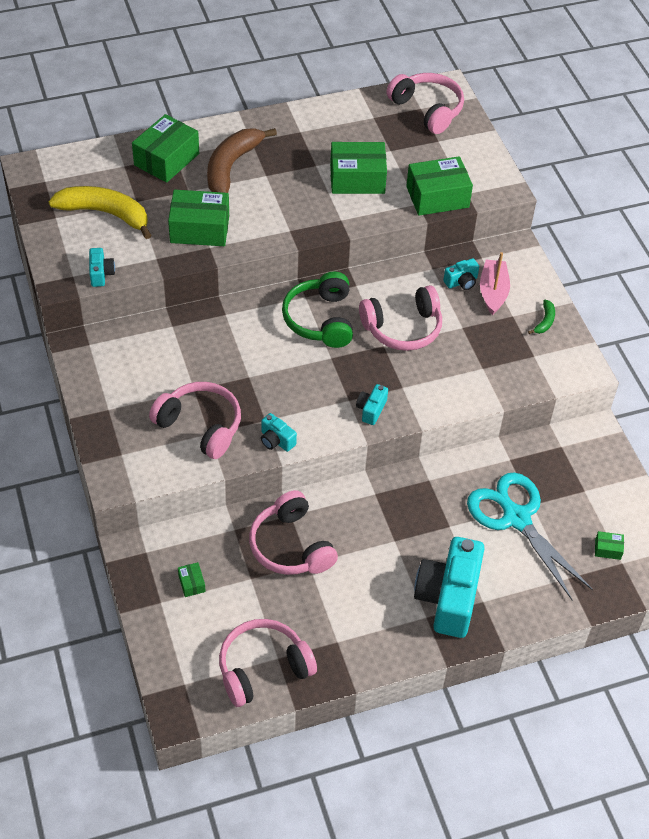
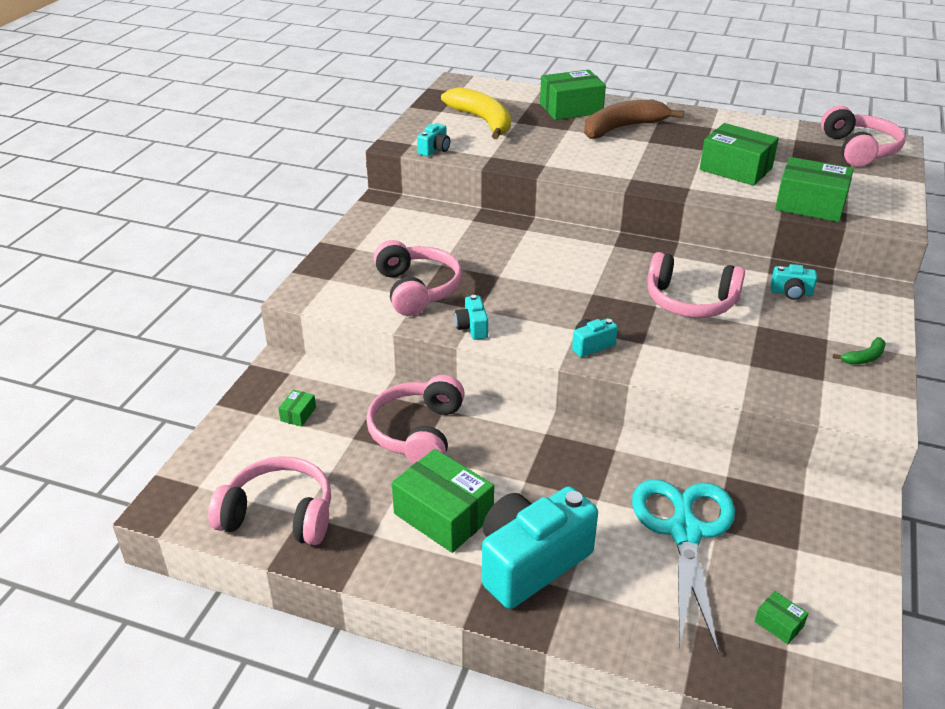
camera: 40 degrees right, 15 degrees down
green box [168,190,229,246] -> green box moved to [392,449,494,553]
green headphones [282,272,353,348] -> none
pink boat [480,252,510,315] -> none

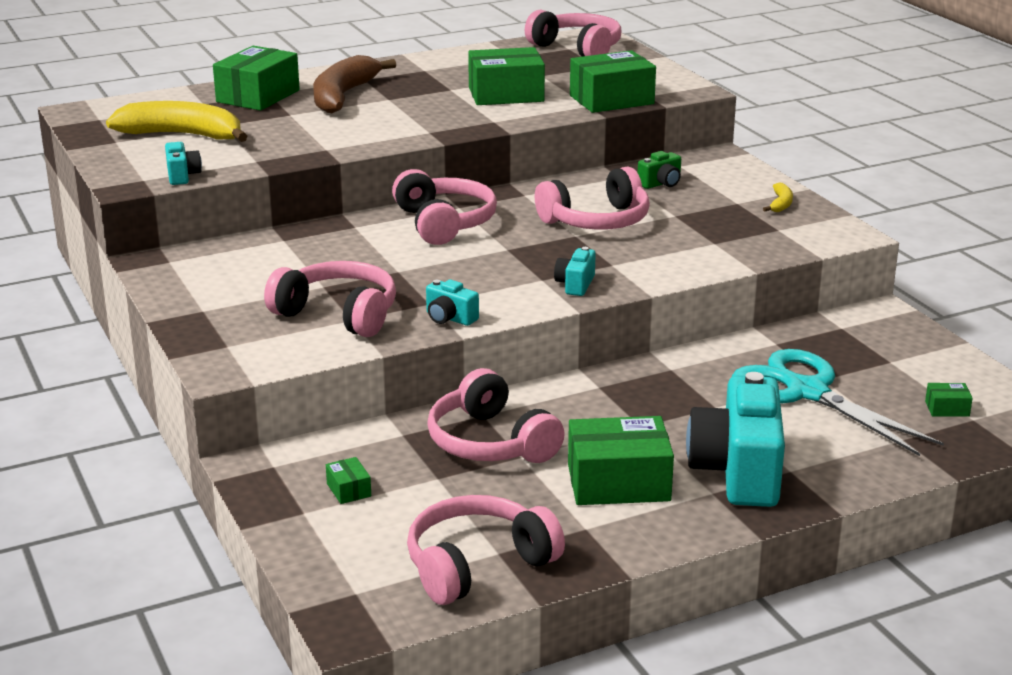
camera: 45 degrees left, 10 degrees down
turquoise camera [770,264,817,300] -> green camera [638,151,681,189]
green banana [833,337,886,364] -> yellow banana [763,182,793,212]
none -> pink headphones [392,169,497,245]

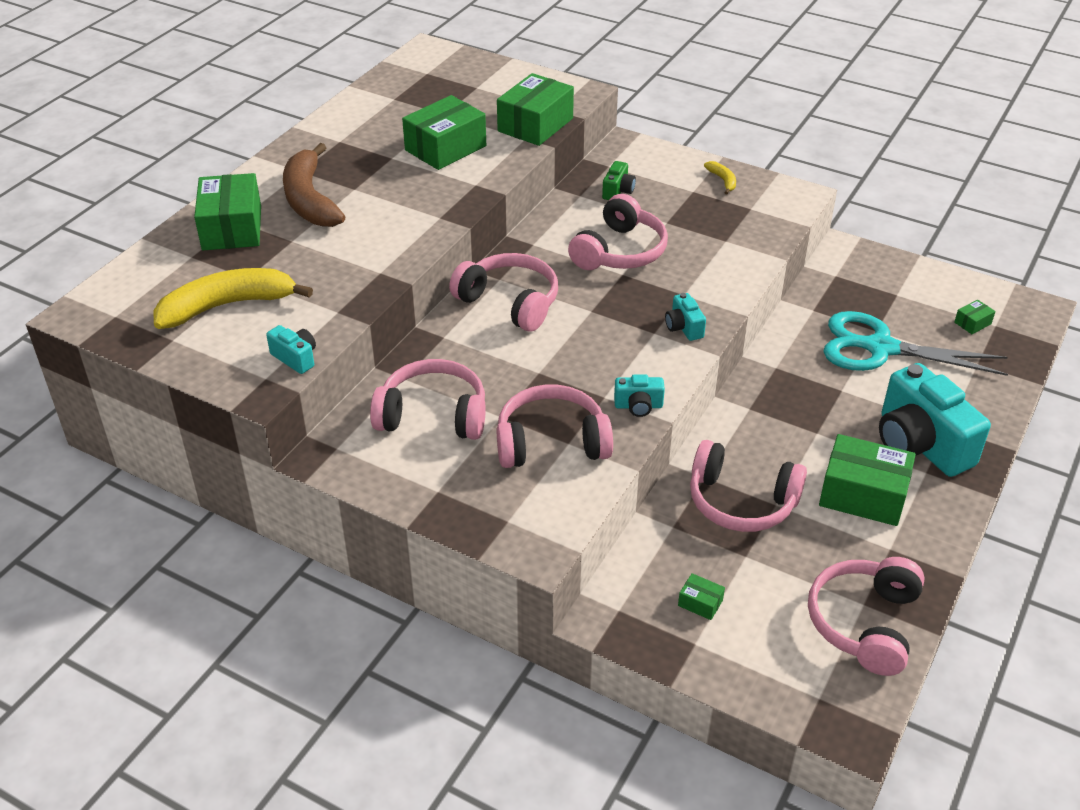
camera: 35 degrees left, 15 degrees up
pink headphones [525,10,622,57] -> pink headphones moved to [370,359,486,440]
green box [568,416,674,505] -> green box turned 60 degrees clockwise [819,434,916,526]

